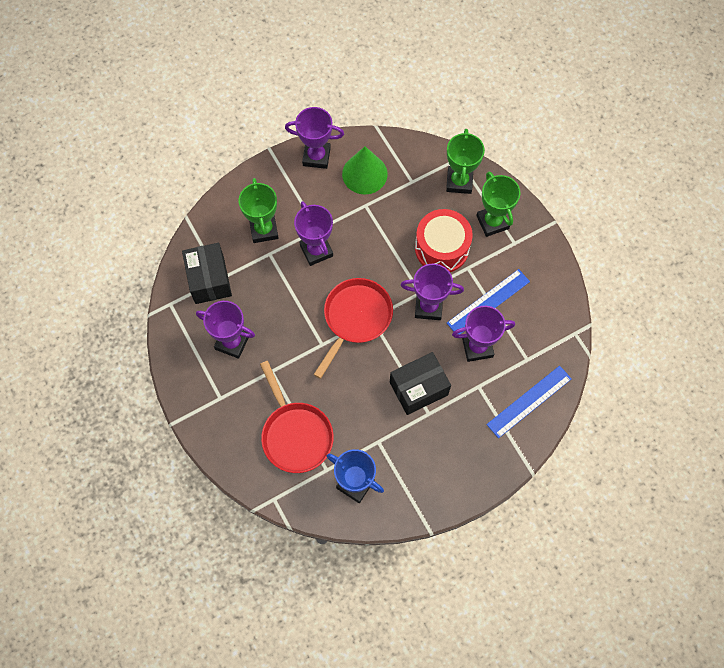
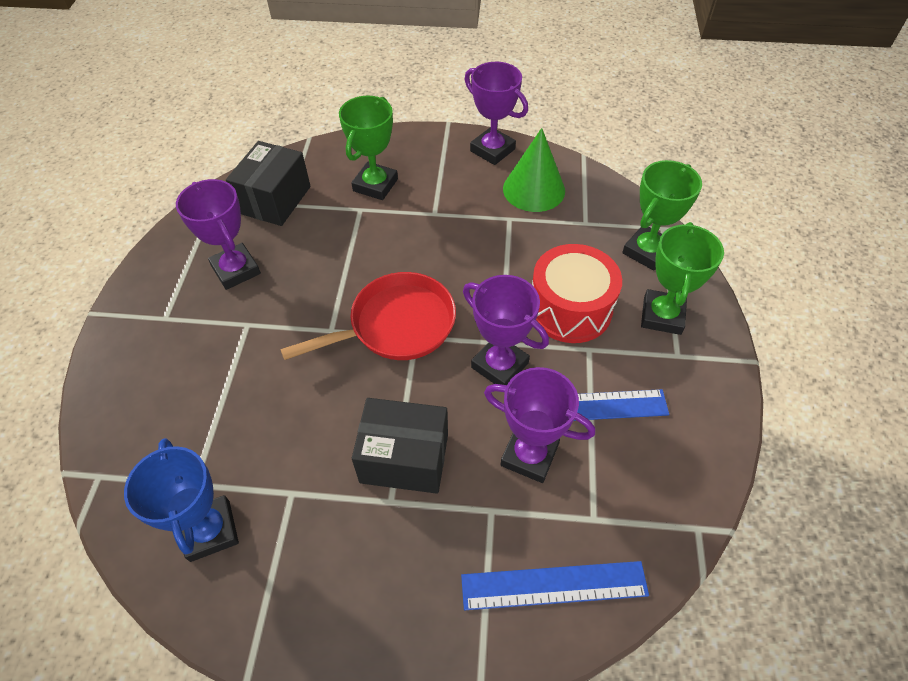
camera: 35 degrees right, 15 degrees down
red pan [260,361,334,473] -> none
purple trophy [294,201,333,266] -> none

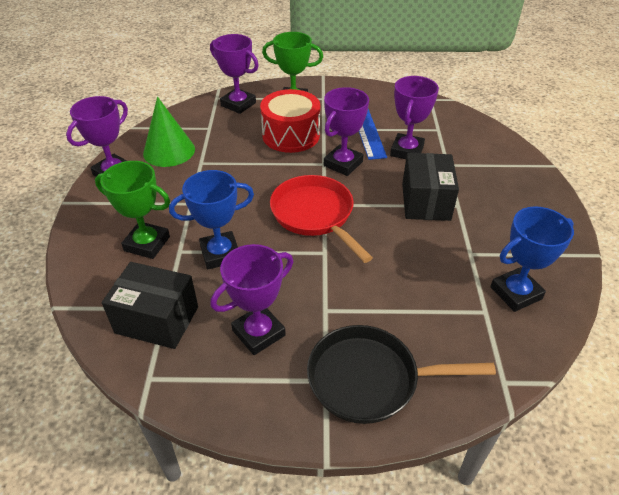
camera: 95 degrees left, 10 degrees down
blue ruler [461,561,649,610] -> none
green trophy [622,160,702,271] -> purple trophy [210,34,259,114]
none -> blue trophy [169,170,254,269]
none -> black pan [307,325,496,424]

